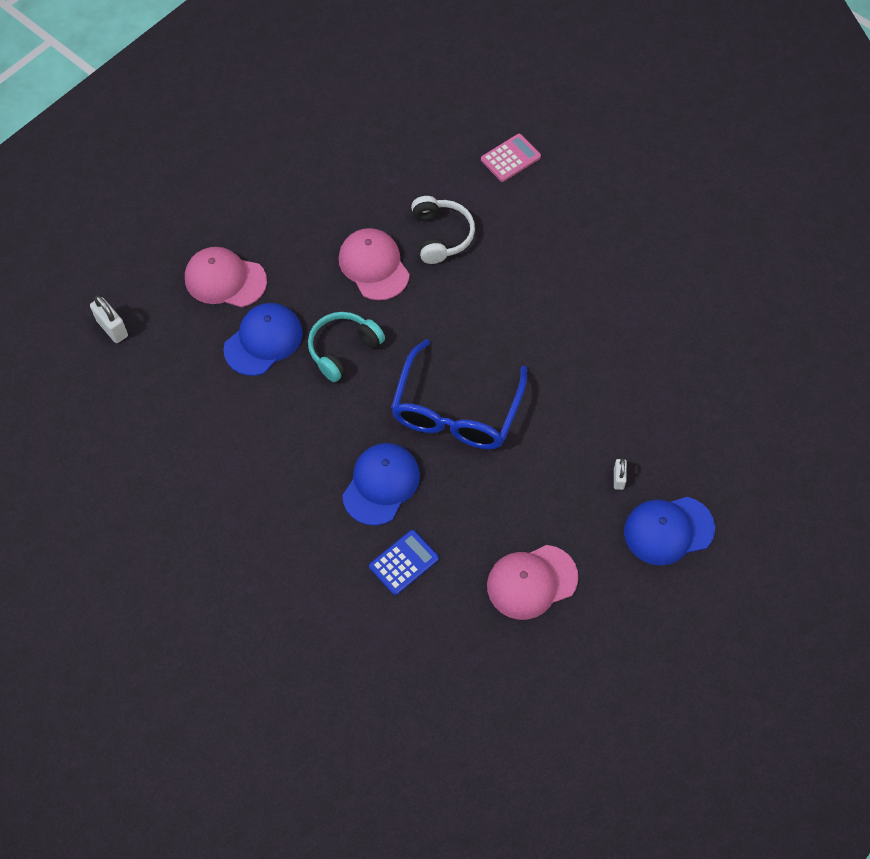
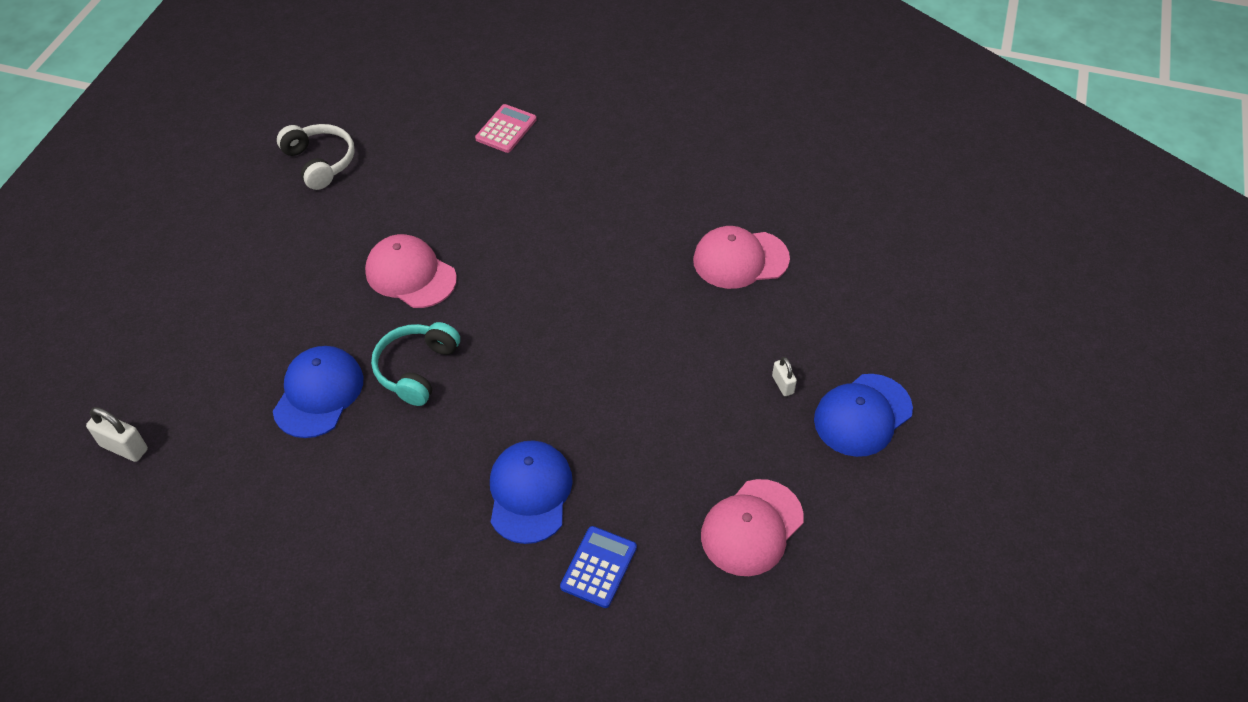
camera: 25 degrees left, 10 degrees down
pink cap [185,247,267,307] -> pink cap moved to [693,226,790,289]
blue glasses [391,339,527,449] -> none
white headphones [411,196,475,264] -> white headphones moved to [277,124,355,190]

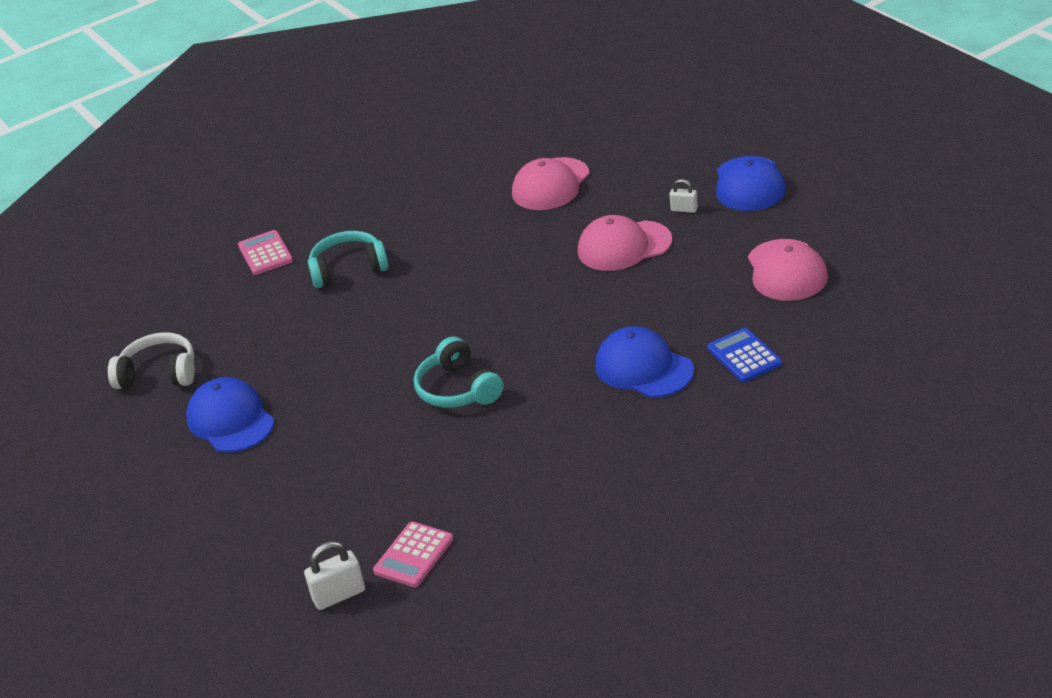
camera: 45 degrees left, 15 degrees down
blue cap [273,346,363,438] -> blue cap moved to [186,377,274,452]
pink cap [365,234,457,308] -> pink cap moved to [578,215,672,271]
none -> turquoise headphones [308,231,389,288]
none -> pink calculator [373,522,454,587]

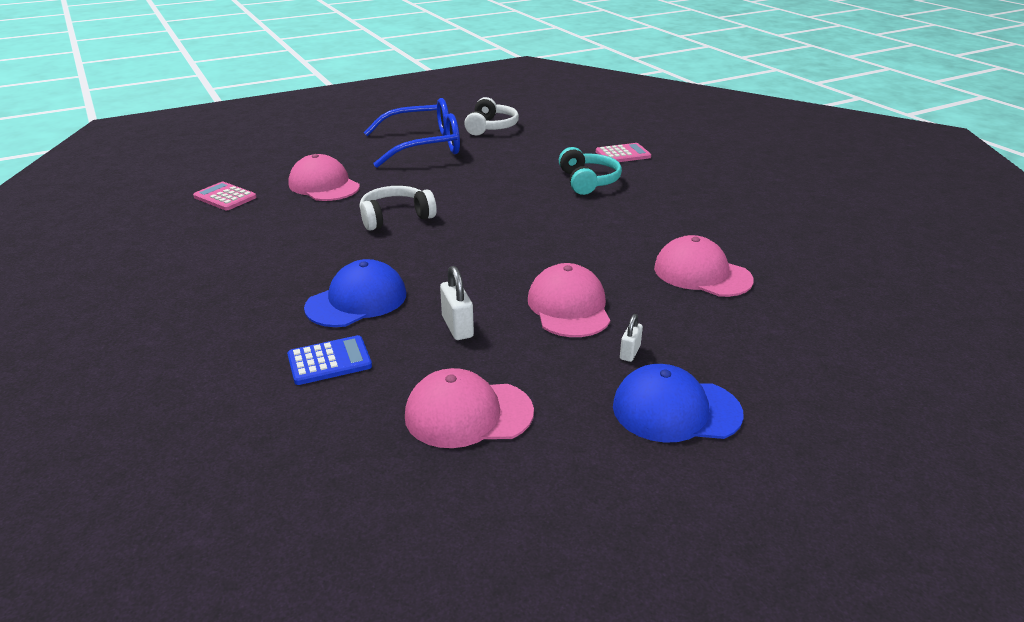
camera: 90 degrees right, 5 degrees down
blue cap [186,377,274,452] -> blue glasses [364,98,460,168]
white padlock [304,541,365,610] -> white padlock moved to [440,266,474,340]
turquoise headphones [414,337,503,408] -> white headphones [360,186,437,231]
none -> pink cap [289,154,360,201]

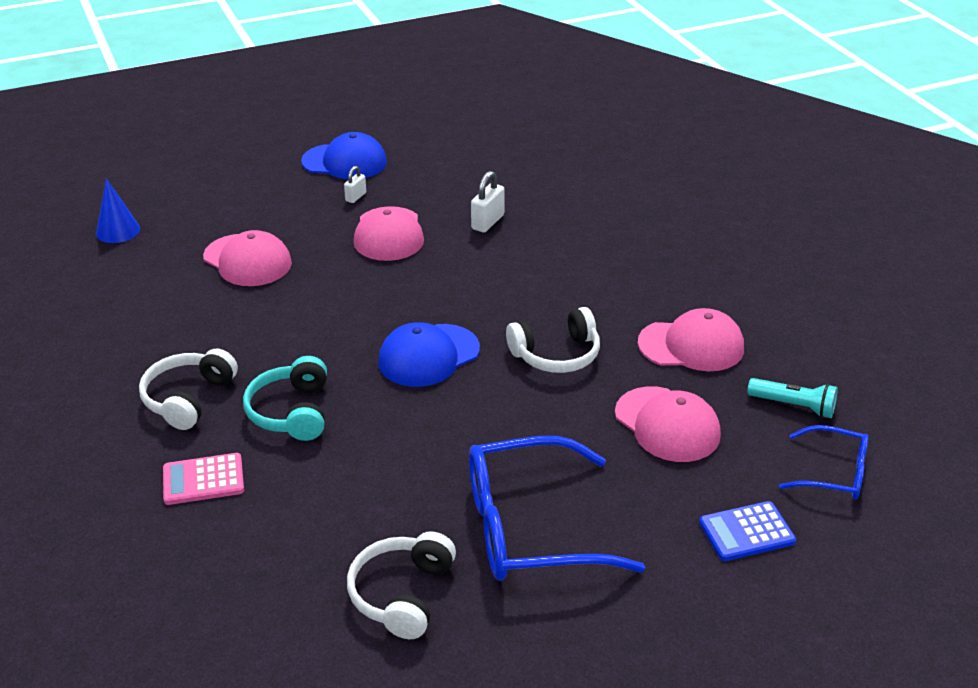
camera: 175 degrees left, 5 degrees up
pink calculator [193,182,257,210] -> turquoise flashlight [747,378,838,418]
blue calculator [287,335,372,385] -> blue calculator moved to [699,501,796,561]
blue cap [304,259,406,327] -> blue cap moved to [378,322,480,387]
pink cap [405,368,534,448] -> pink cap moved to [638,308,744,371]
white padlock [440,266,474,340] -> white padlock turned 45 degrees clockwise [471,171,505,233]
none -> blue cone [96,178,140,243]
none -> white headphones [139,348,238,430]
none -> blue glasses [779,425,868,500]

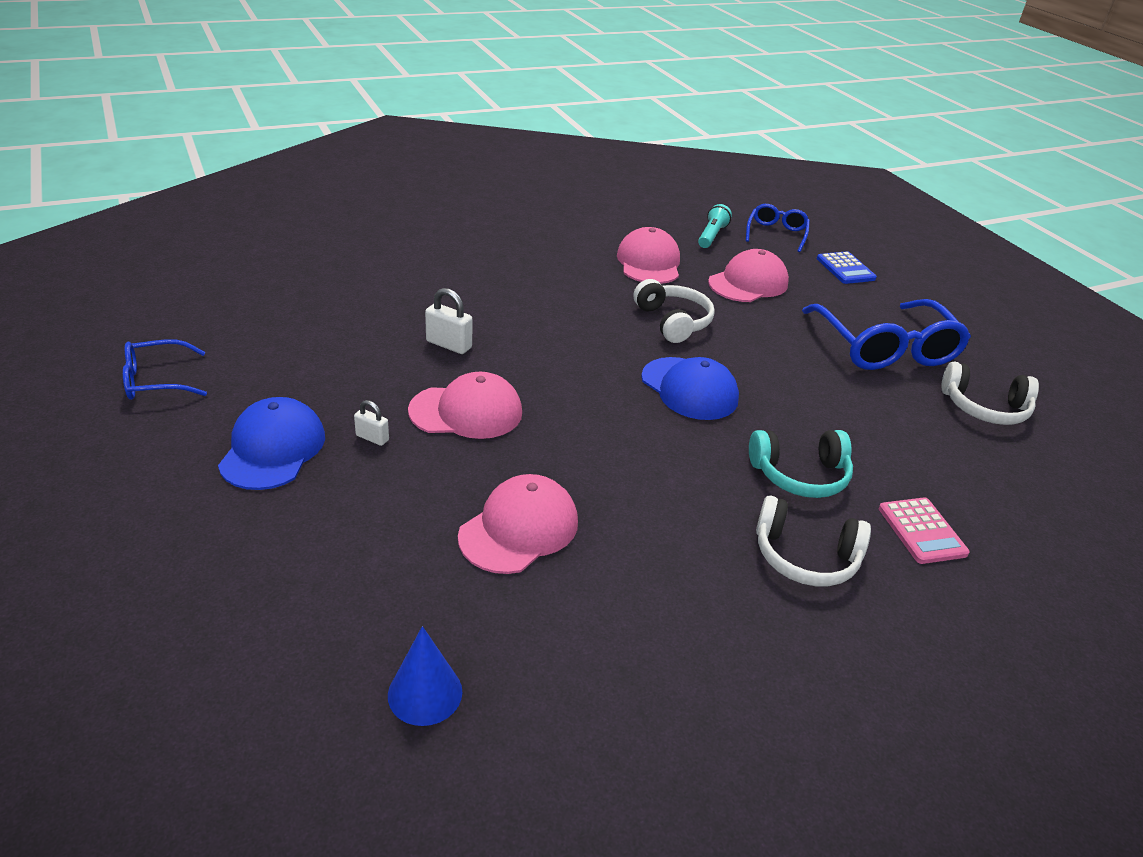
camera: 95 degrees left, 0 degrees up
none -> blue glasses [123,339,207,400]

